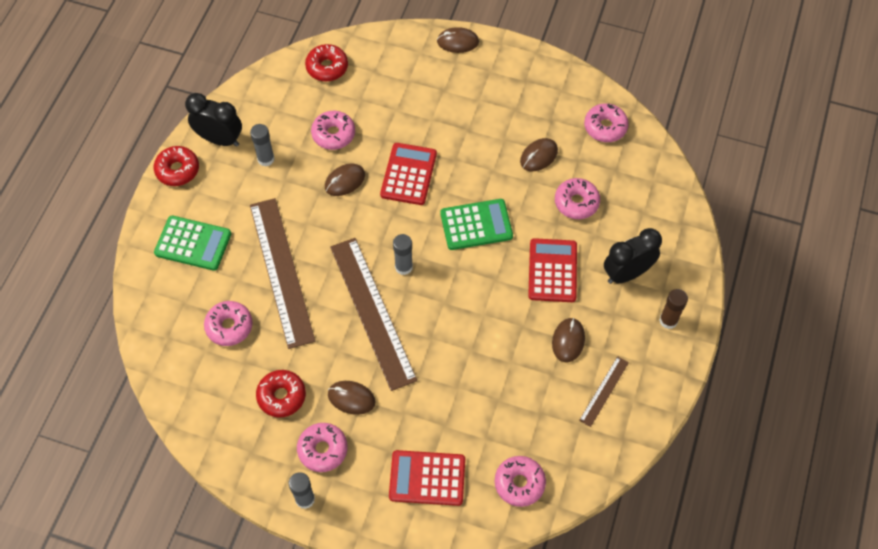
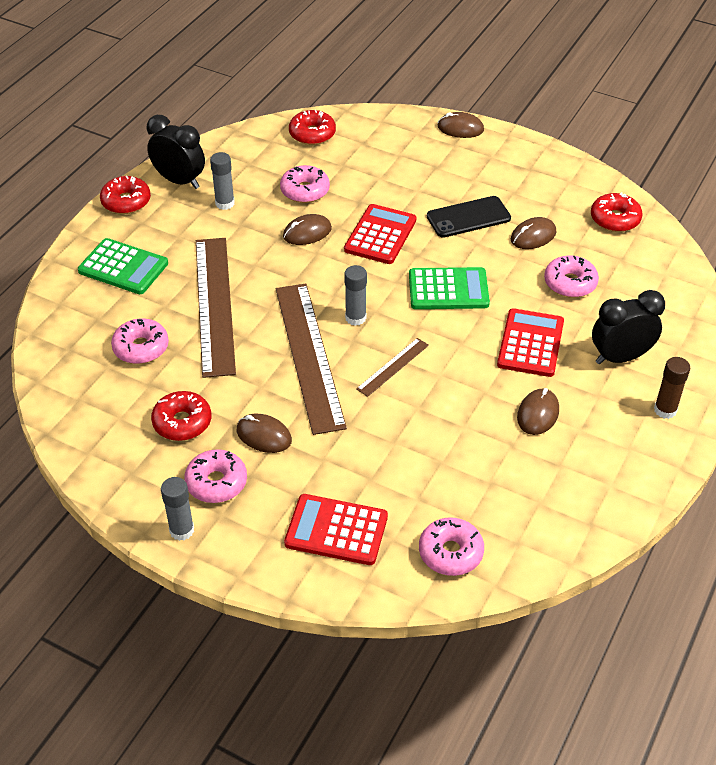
camera: 10 degrees right, 15 degrees down
brown ruler [579,356,629,427] -> brown ruler moved to [356,338,429,397]
pink donut [584,103,629,142] -> red donut [591,192,642,232]
none -> black phone [427,196,511,238]

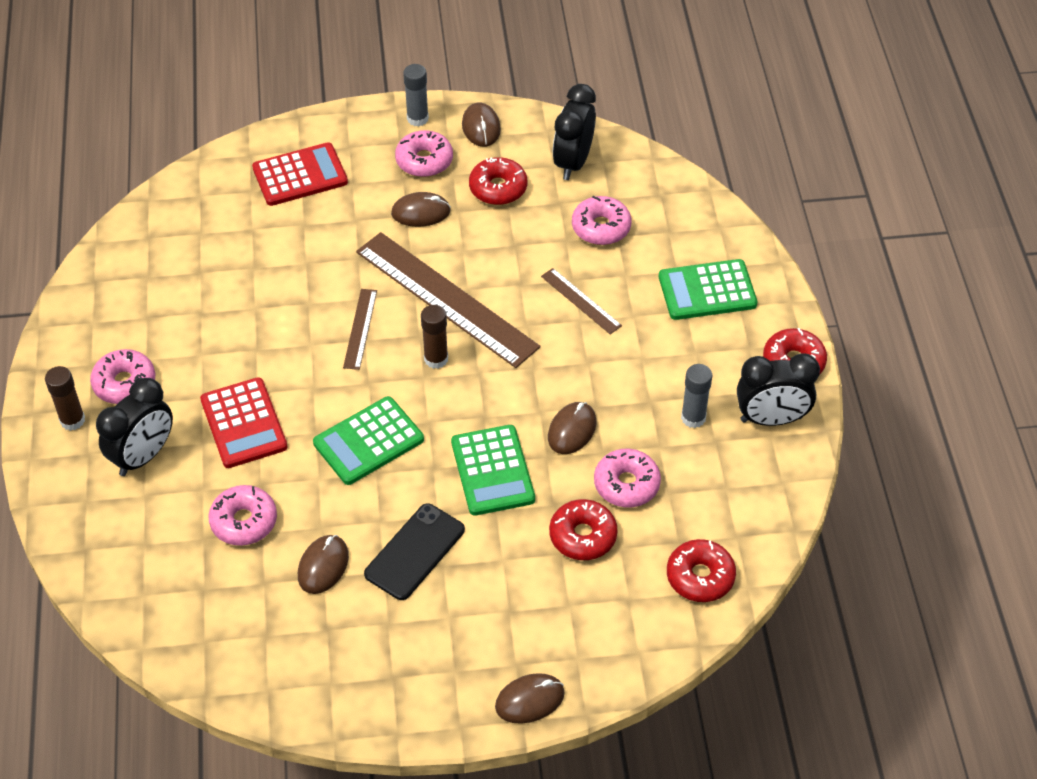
camera: 145 degrees right, 5 degrees up
brown ruler [196,238,236,378] -> brown ruler [541,268,622,334], size x0.46
red calculator [344,204,416,264] -> green calculator [451,425,535,516]
grey glue stick [344,265,367,326] -> brown glue stick [421,305,448,369]
pink donut [419,517,484,576] -> pink donut moved to [90,349,155,404]
brown mouse [517,388,559,435] -> brown mouse moved to [462,103,501,147]
red donut [591,192,642,232] -> red donut moved to [549,499,617,560]
none -> black clock [553,84,596,180]

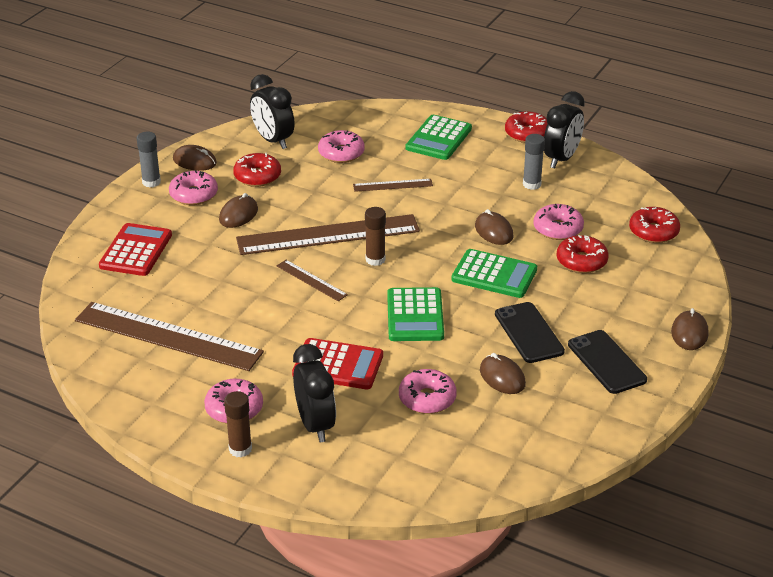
camera: 55 degrees left, 15 degrees down
none -> brown ruler [75,302,264,371]
none -> black phone [568,330,647,394]

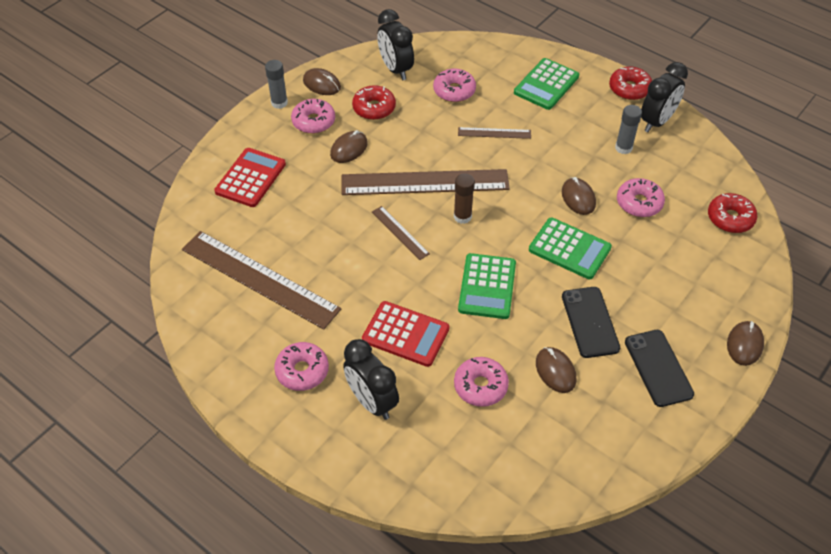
camera: 10 degrees right, 15 degrees up
brown glue stick [224,391,252,457] -> none
black clock [293,344,336,442] -> black clock turned 150 degrees clockwise [343,339,399,420]
red donut [556,235,609,273] -> none

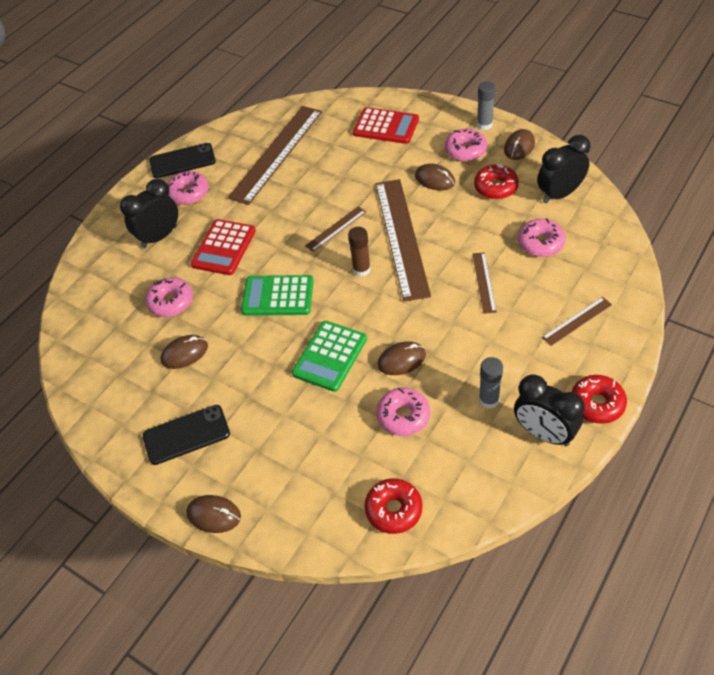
camera: 90 degrees right, 0 degrees up
green calculator [514,58,579,110] -> brown ruler [542,297,612,346]
black phone [562,287,620,358] -> black phone moved to [149,143,216,178]

